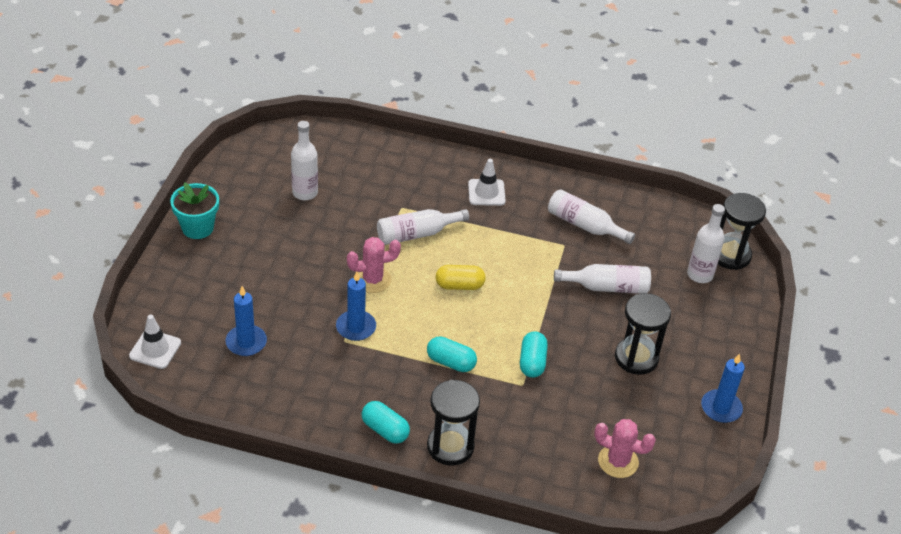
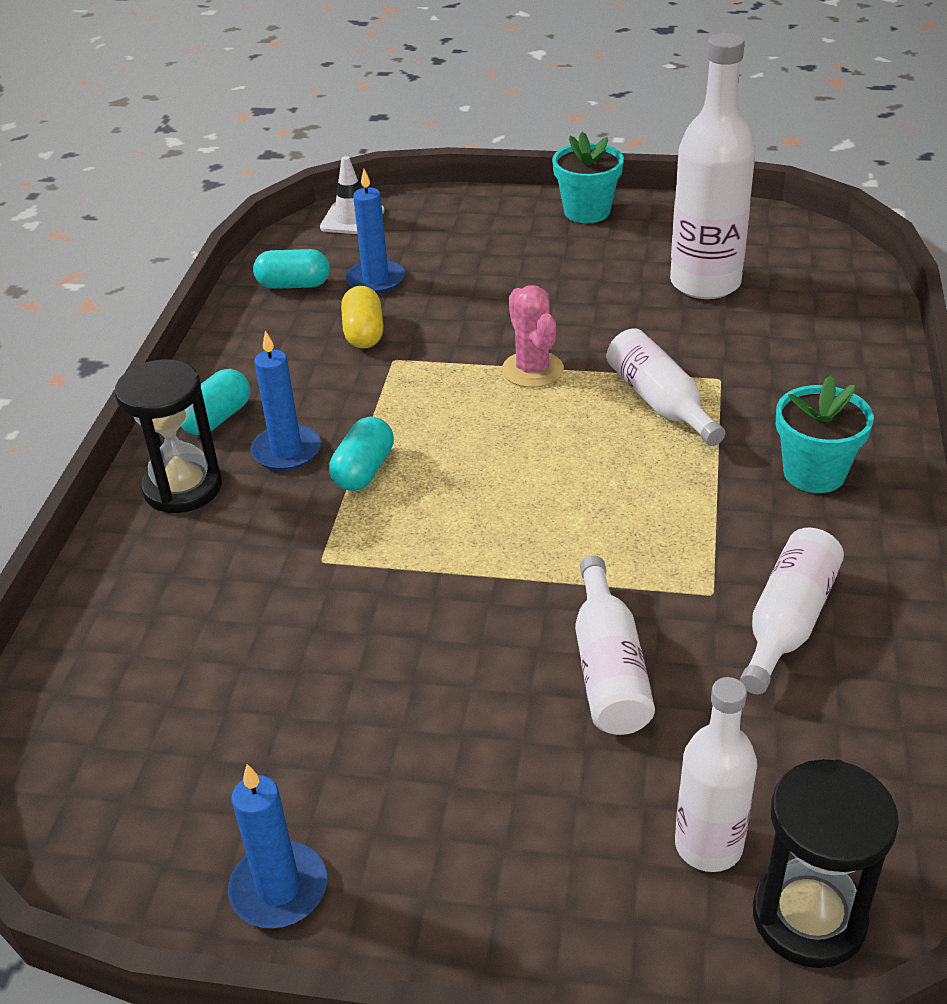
camera: 90 degrees right, 5 degrees down
white bottle [291,121,318,200] -> white bottle [670,33,756,299], size x1.66
blue candle [336,271,376,341] -> blue candle moved to [251,330,321,471]
yellow capsule [436,265,486,290] -> yellow capsule moved to [341,286,383,348]
white traffic cone [468,159,506,206] -> turquoise flower pot [776,375,874,493]
turquoise capsule [520,331,548,378] -> turquoise capsule moved to [253,249,330,289]
pink cactus [594,419,656,478] -> none
black hourglass [615,293,671,375] -> none

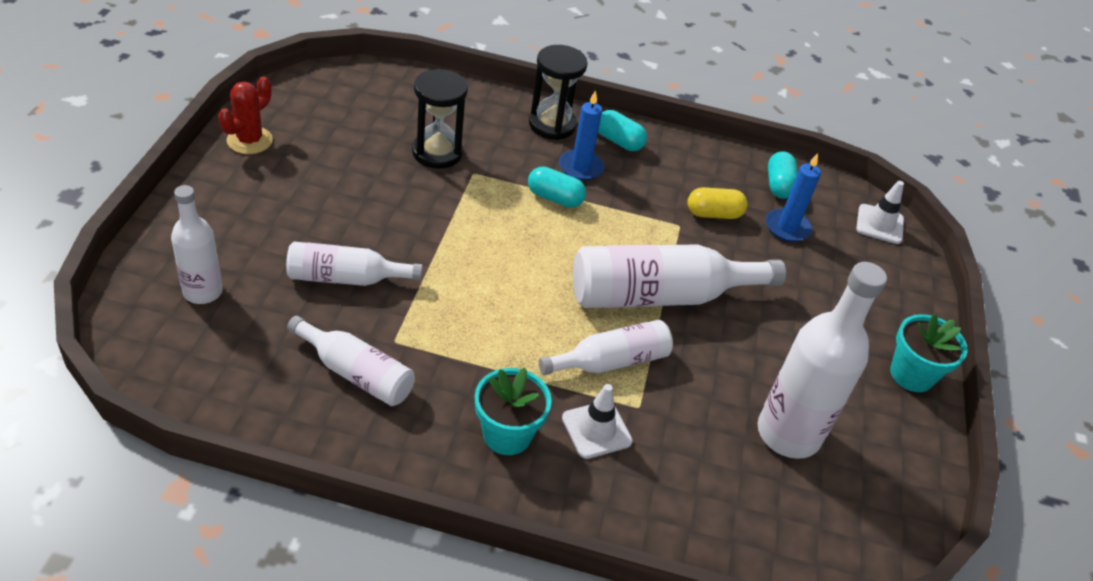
camera: 85 degrees right, 5 degrees up
blue candle [228,764,327,928] -> red cactus [218,77,273,154]
pink cactus [502,285,564,388] -> white bottle [573,244,786,308]
black hourglass [753,759,899,968] -> black hourglass moved to [412,69,468,169]
none -> white traffic cone [562,384,633,459]

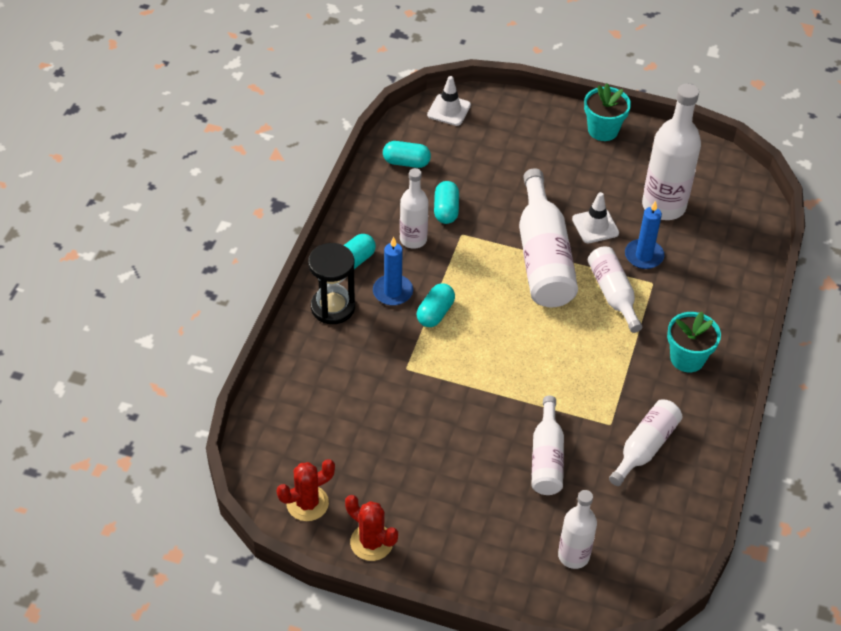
camera: 80 degrees left, 5 degrees up
black hourglass [412,69,468,169] -> none
white traffic cone [562,384,633,459] -> white traffic cone moved to [572,192,619,243]
yellow capsule [687,187,748,219] -> turquoise capsule [434,181,459,224]
blue candle [766,153,821,242] -> blue candle moved to [625,201,664,269]
none -> red cactus [277,459,335,521]
none -> white bottle [400,168,429,249]

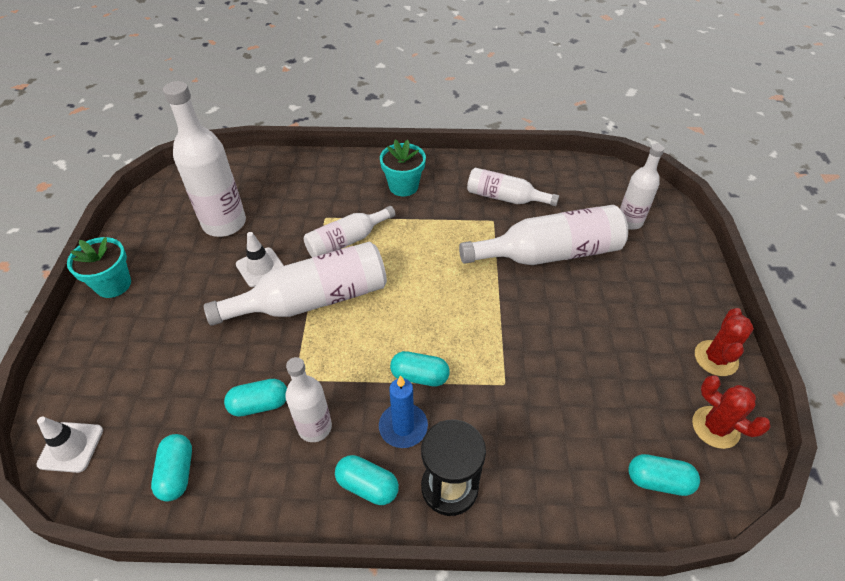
camera: 105 degrees left, 0 degrees up
white bottle [531,396,564,495] -> white bottle [459,205,628,265], size x1.66
blue candle [625,201,664,269] -> none
none -> turquoise capsule [628,454,700,496]

